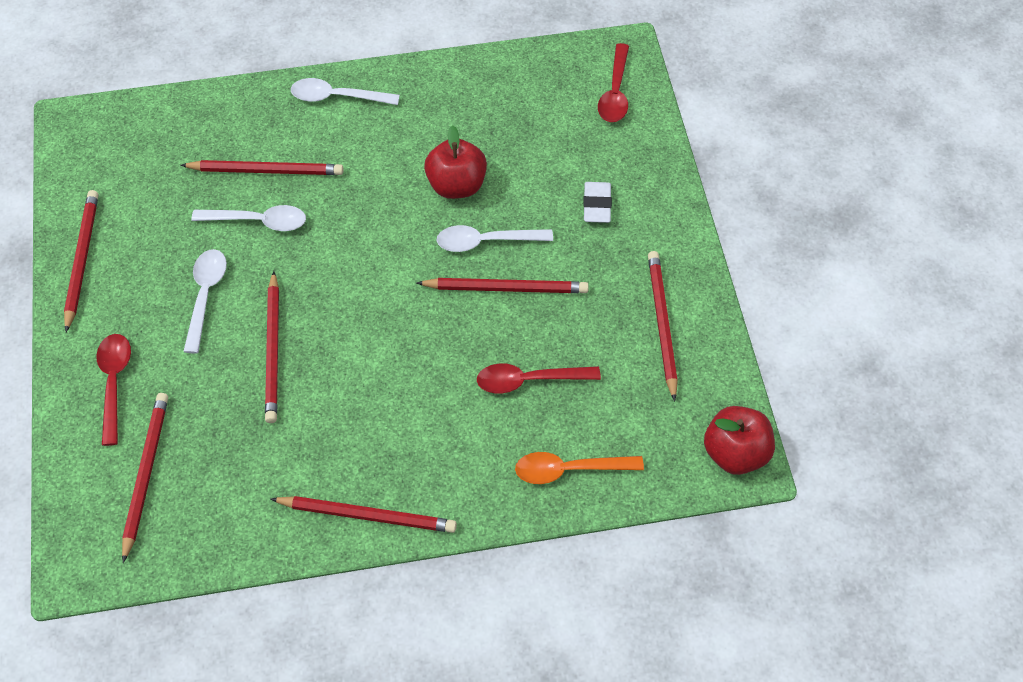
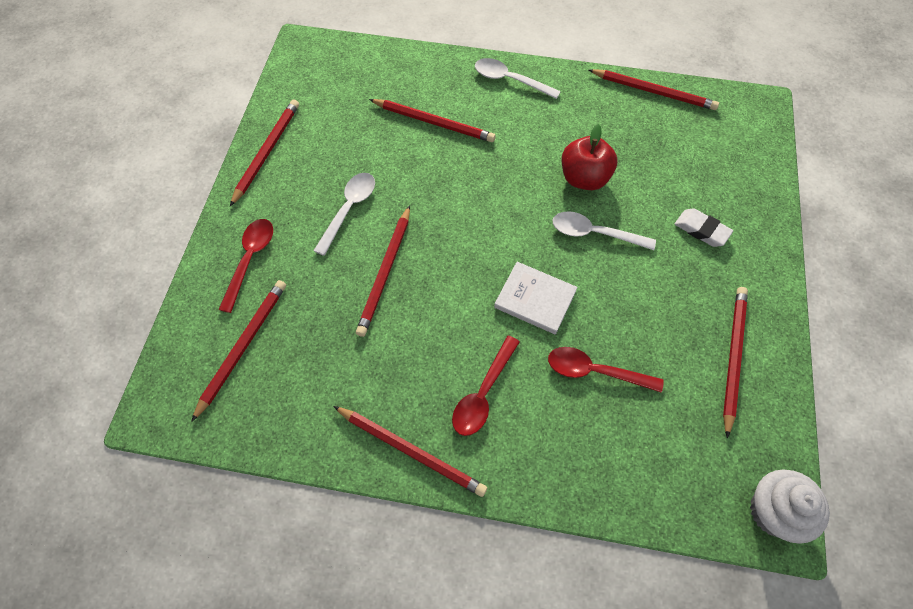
camera: 20 degrees right, 5 degrees up
white spoon [191,205,306,231] -> none
red pencil [417,278,589,293] -> red pencil moved to [589,69,719,110]
orange spoon [515,452,644,484] -> none
white eraser [583,182,612,223] -> white eraser turned 75 degrees counterclockwise [675,208,733,247]
red spoon [598,43,629,122] -> red spoon moved to [452,336,520,436]
red apple [704,406,775,475] -> white cupcake [750,469,830,544]
none -> white book [494,262,577,334]

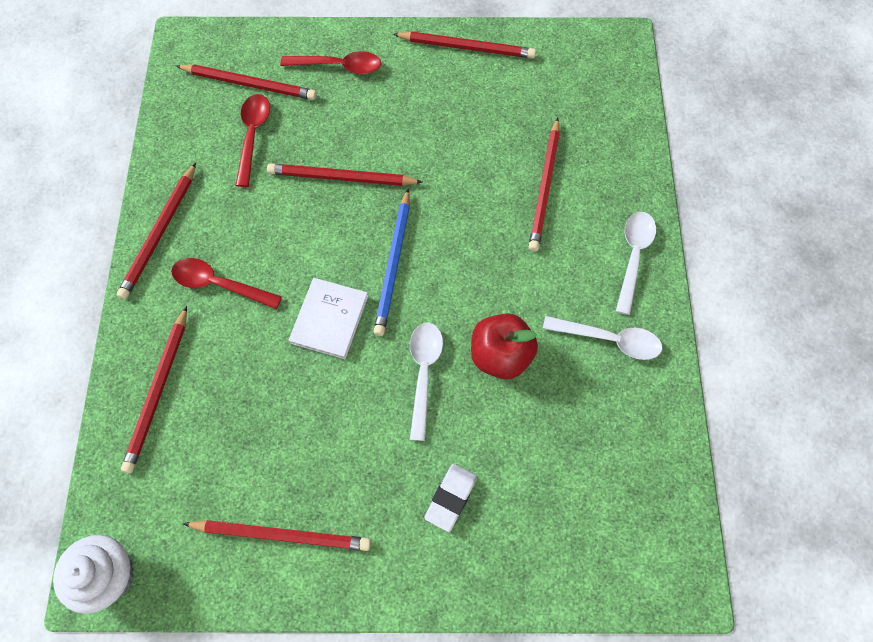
camera: 80 degrees right, 5 degrees up
white spoon [313,173,375,256] -> white spoon moved to [543,316,662,360]
red spoon [548,347,664,393] -> red spoon moved to [235,94,270,187]
red pencil [589,69,719,110] -> red pencil moved to [121,306,187,473]
none -> blue pencil [373,189,410,336]

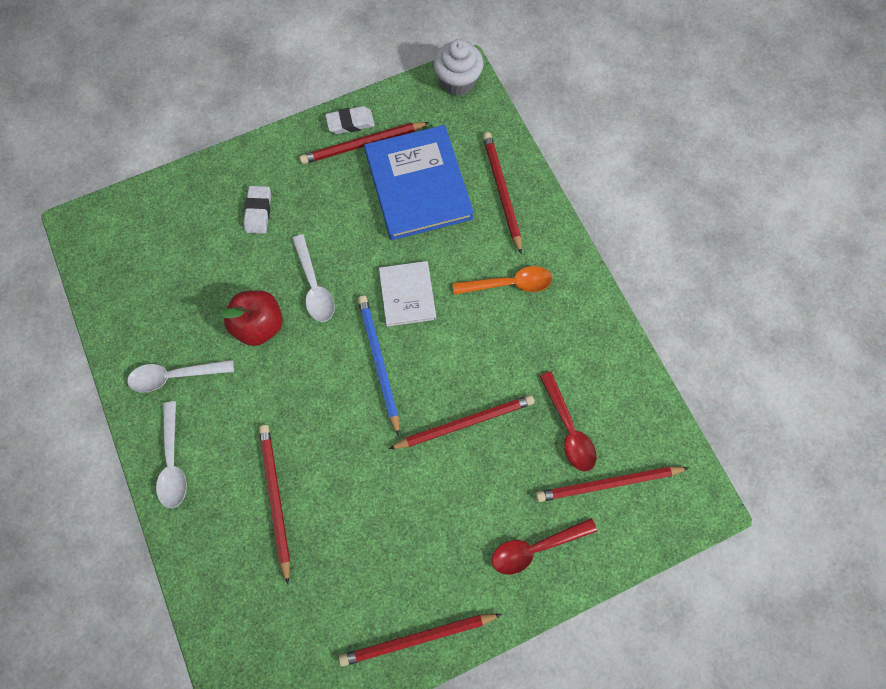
camera: 155 degrees right, 5 degrees up
red pencil [117,163,196,299] -> none
red spoon [171,258,282,309] -> orange spoon [452,266,552,295]
none -> white eraser [325,106,375,134]
none -> blue book [364,125,474,240]

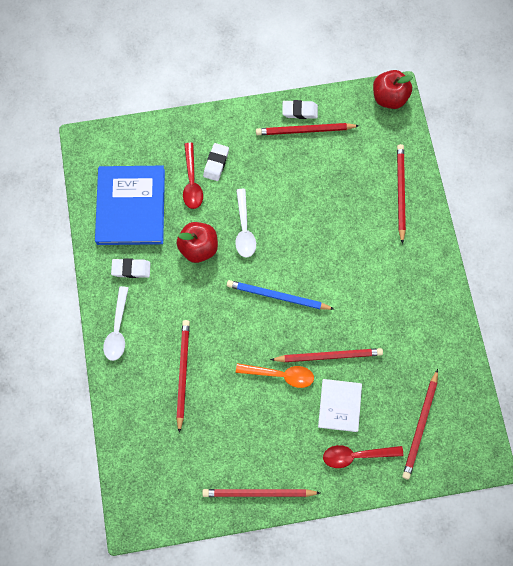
camera: 15 degrees right, 0 degrees up
white spoon [127,360,234,392] -> white eraser [111,258,151,278]
blue pencil [358,296,399,436] -> blue pencil turned 75 degrees counterclockwise [227,280,334,310]
blue book [364,125,474,240] -> blue book moved to [95,166,165,245]
white book [379,261,436,327] -> white book moved to [318,379,362,432]
white cupcake [434,39,483,96] -> red apple [373,70,413,109]
orange spoon [452,266,552,295] -> orange spoon moved to [236,363,314,388]
red pencil [536,466,688,502] -> red pencil turned 75 degrees counterclockwise [402,369,438,480]
red spoon [540,371,597,472] -> red spoon moved to [183,143,203,209]

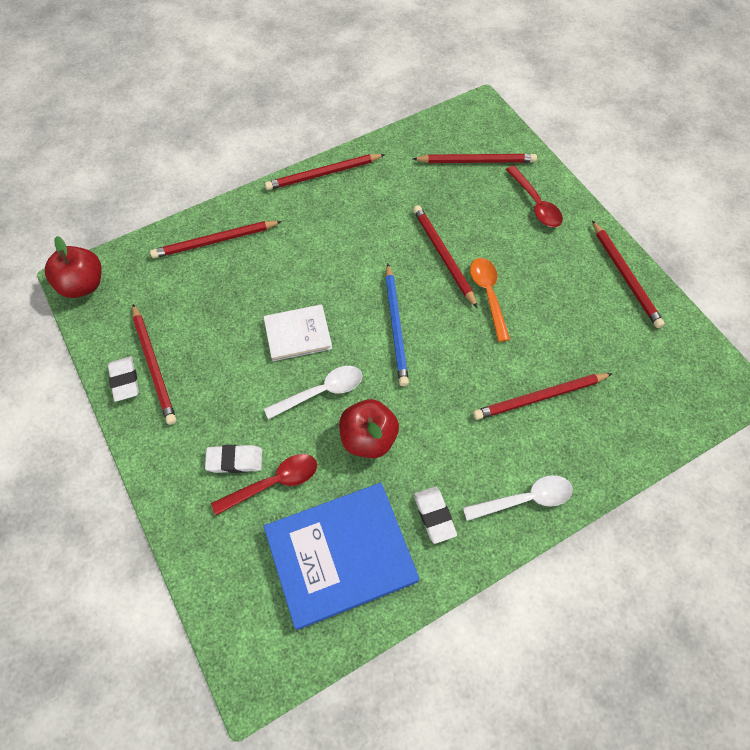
camera: 110 degrees left, 10 degrees down
white book [318,379,362,432] -> white book moved to [263,304,332,361]
none -> red pencil [265,154,385,190]

